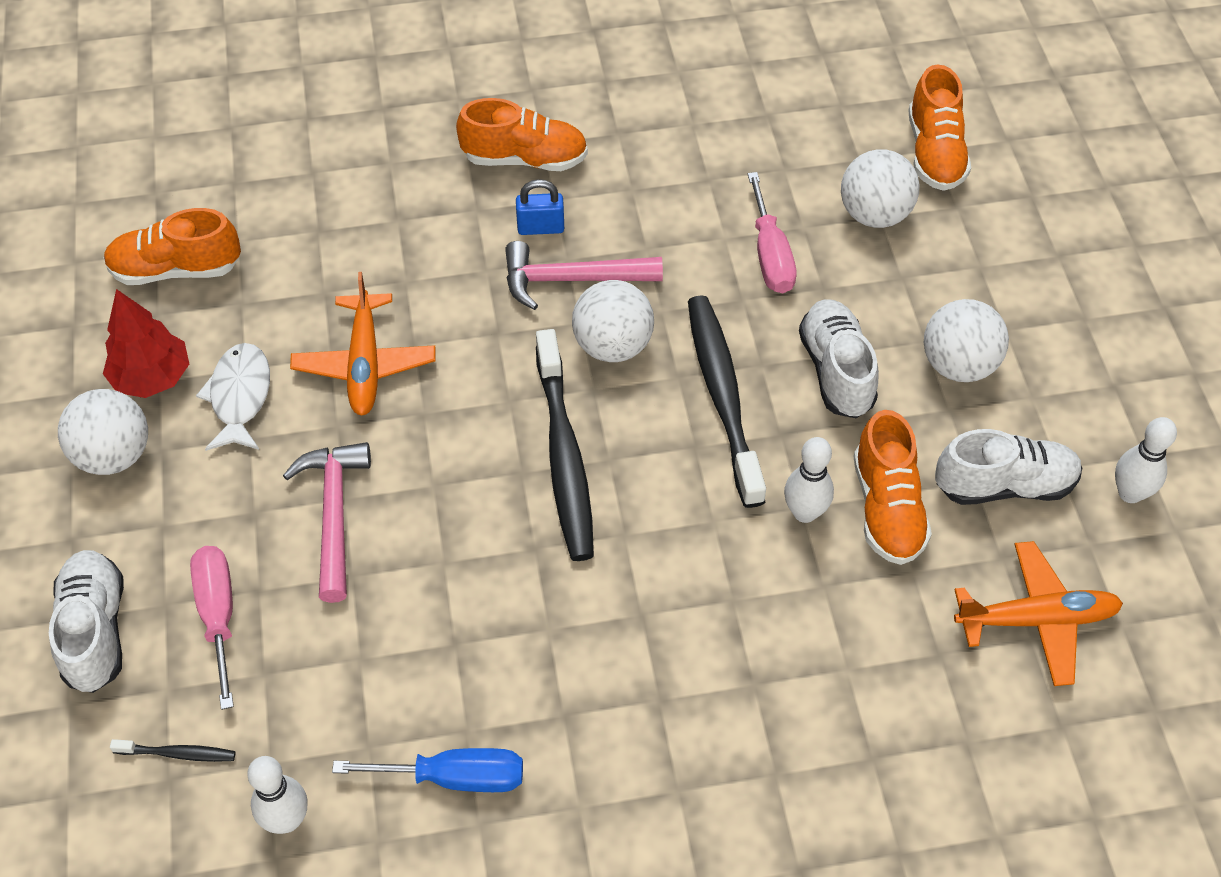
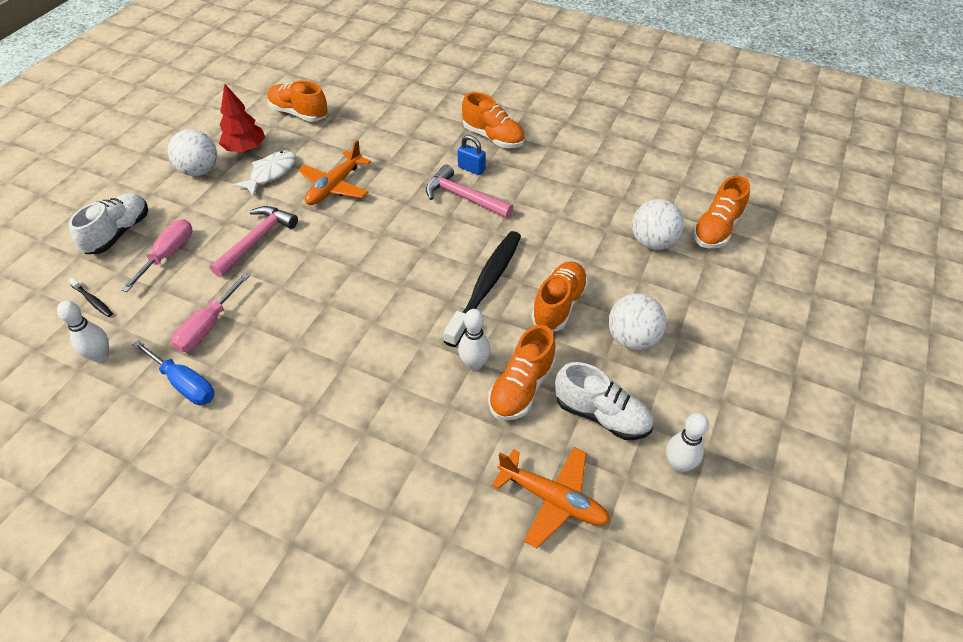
camera: 35 degrees right, 5 degrees down
black toothbrush [536,329,594,561] -> none
white ball [572,280,654,362] -> none
pink screwdriver [748,172,797,293] -> pink screwdriver moved to [171,273,250,352]
white shoe [799,299,879,418] -> orange shoe [531,261,588,331]

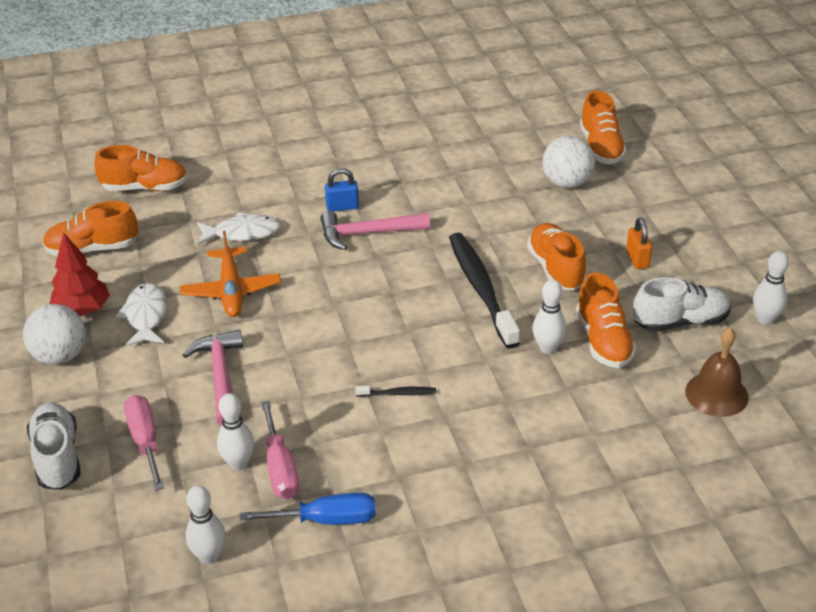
camera: 40 degrees left, 10 degrees down
black toothbrush [68,277,113,317] -> black toothbrush moved to [355,386,436,397]
orange shoe [462,92,525,148] -> orange shoe moved to [94,145,187,191]
orange plane [492,447,611,548] -> brown bell [685,328,749,417]
white ball [608,294,666,350] -> orange padlock [626,217,652,269]
none -> white fish [197,212,281,245]
none -> white bowling pin [217,393,254,470]

